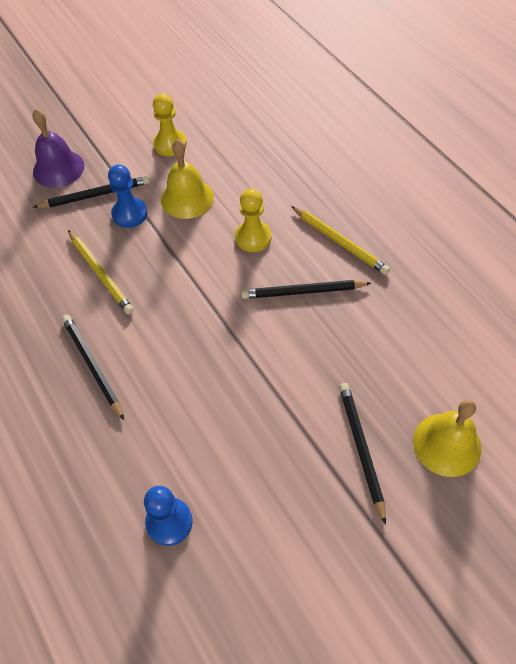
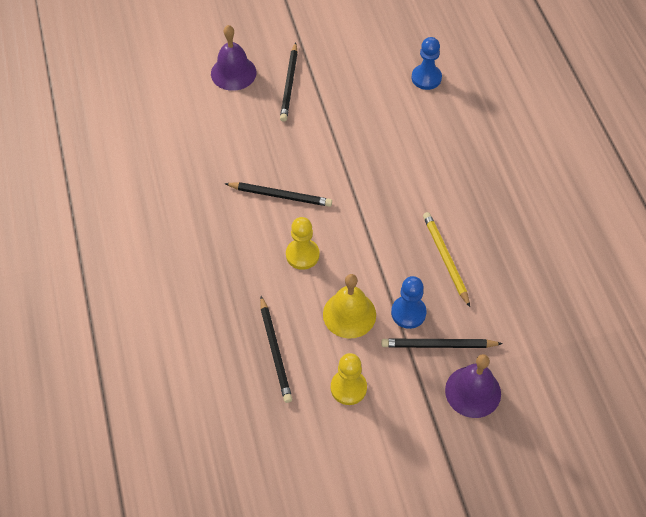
camera: 165 degrees left, 0 degrees up
black pencil [62,315,124,420] -> black pencil moved to [260,296,292,403]
yellow pencil [291,206,390,275] -> none
yellow bell [413,400,481,477] -> purple bell [211,25,257,91]

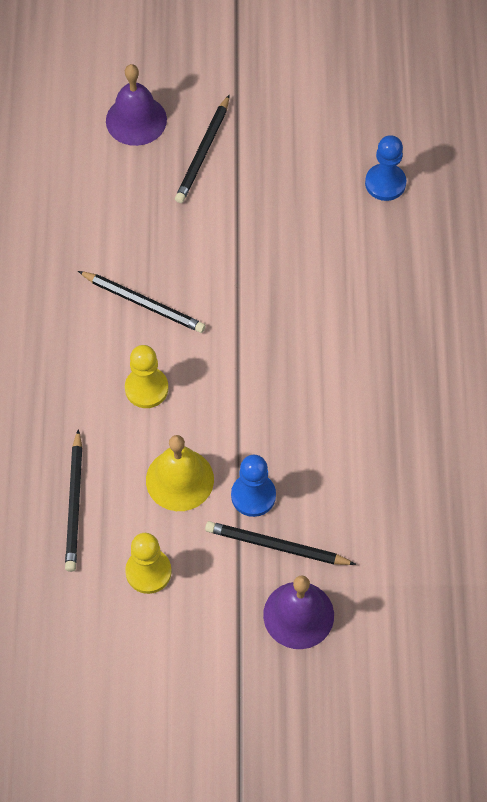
camera: 15 degrees right, 5 degrees up
yellow pencil [423,212,470,307] -> none

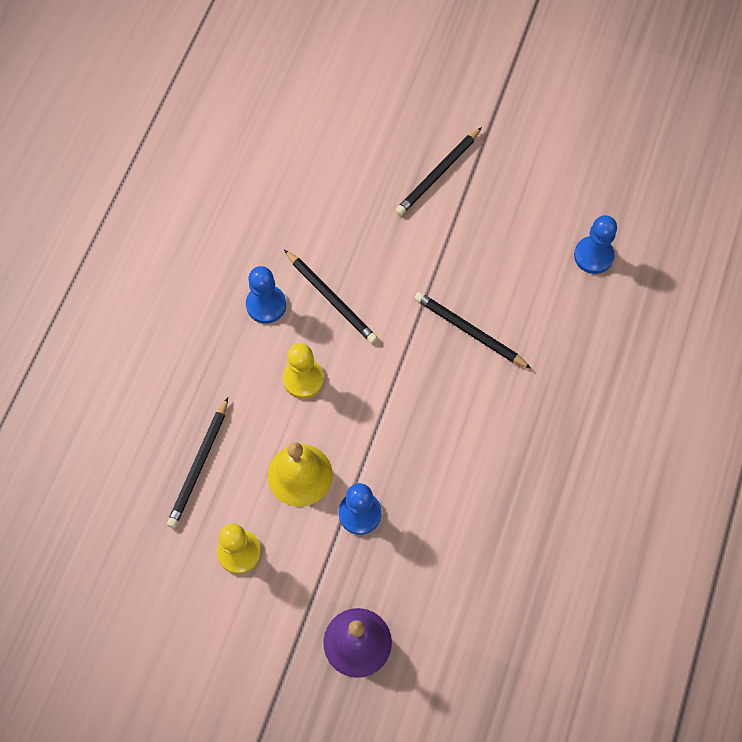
camera: 20 degrees right, 5 degrees up
purple bell [106,64,167,146] -> none
black pencil [205,521,356,565] -> black pencil moved to [414,292,532,369]
none -> blue pawn [246,266,286,324]

